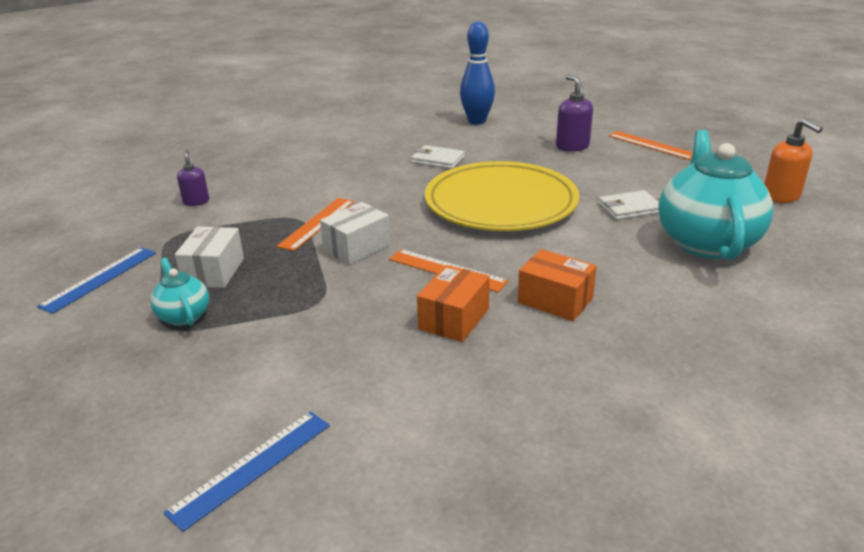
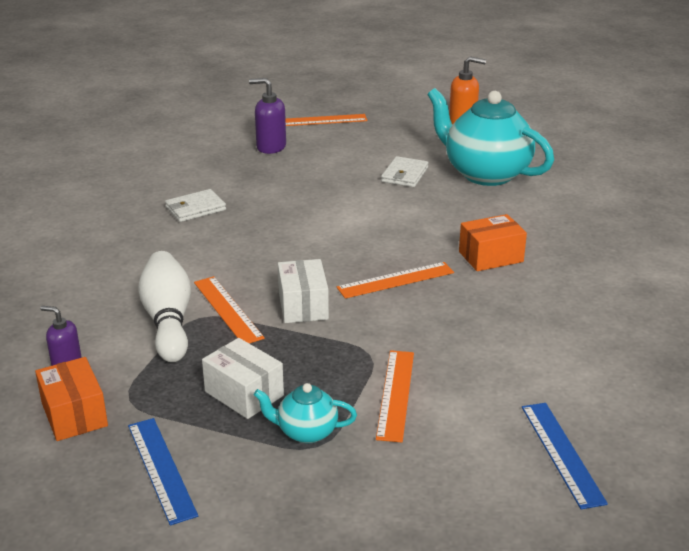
camera: 55 degrees left, 0 degrees up
orange box [417,265,490,342] -> orange box moved to [35,357,108,441]
yellow plate [425,161,580,231] -> none
blue bowling pin [460,22,495,124] -> none
none -> white bowling pin [138,251,191,362]
none -> orange ruler [376,350,414,443]

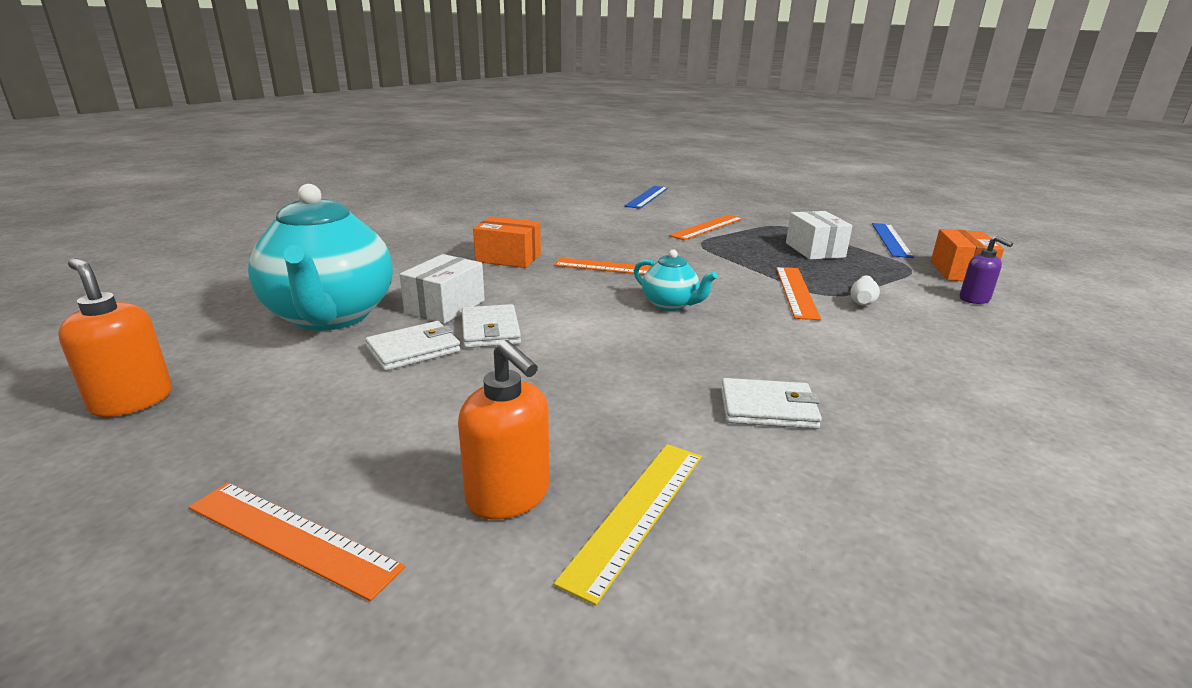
camera: 145 degrees left, 5 degrees down
white bowling pin [138,251,191,362] -> white bowling pin [850,275,880,306], size x0.48
purple soap dispenser [249,78,286,154] -> orange soap dispenser [458,340,549,520]
turquoise teapot [254,383,357,444] -> turquoise teapot moved to [634,250,717,311]
white box [278,259,329,323] -> white box moved to [399,254,485,324]
none -> white wallet [462,304,521,348]
none -> yellow ruler [554,444,702,606]

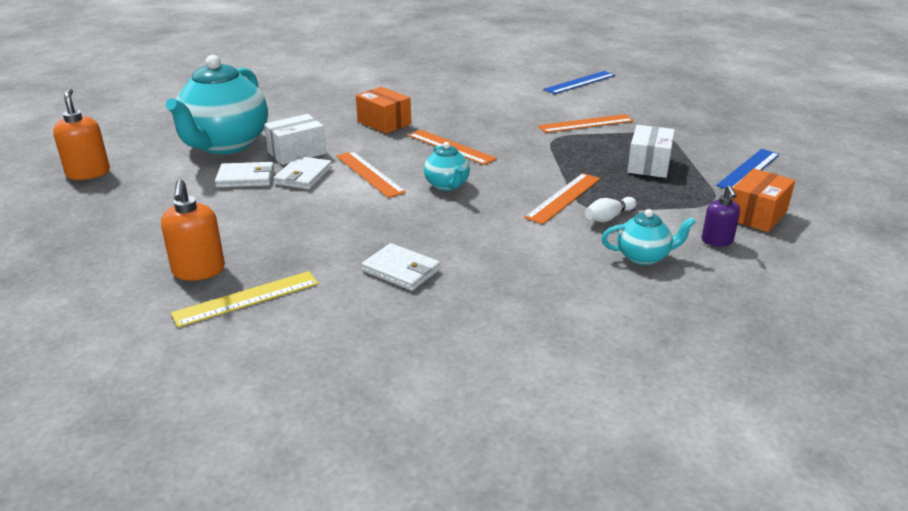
camera: 30 degrees right, 5 degrees up
orange ruler [189,482,405,601] -> orange ruler moved to [336,151,406,198]
none -> turquoise teapot [601,209,696,265]

